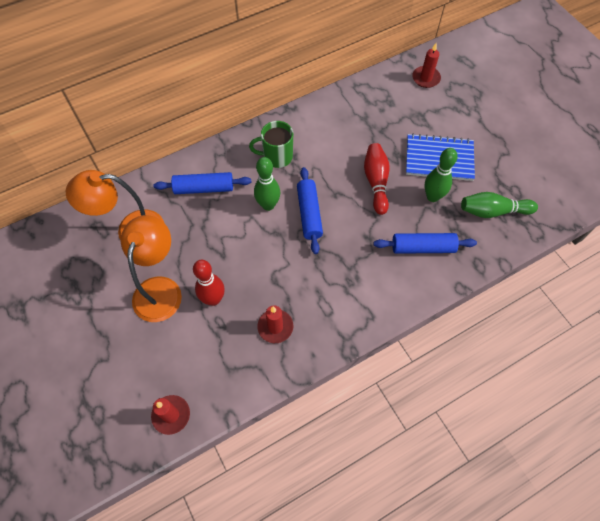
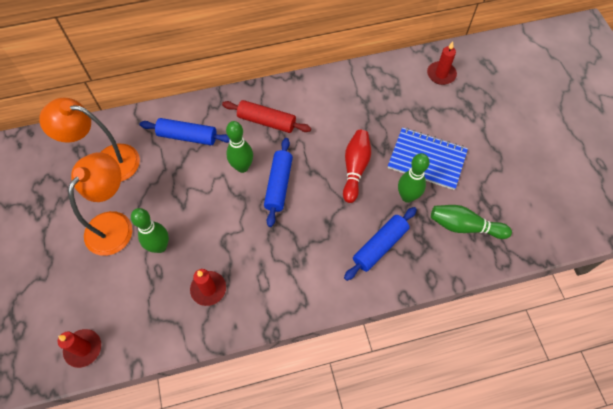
camera: 15 degrees right, 0 degrees up
red bowling pin [193,260,225,306] -> green bowling pin [131,208,169,253]
green mug [249,121,293,168] -> red rolling pin [222,100,311,133]
blue rolling pin [373,233,477,254] -> blue rolling pin turned 60 degrees counterclockwise [344,207,417,281]

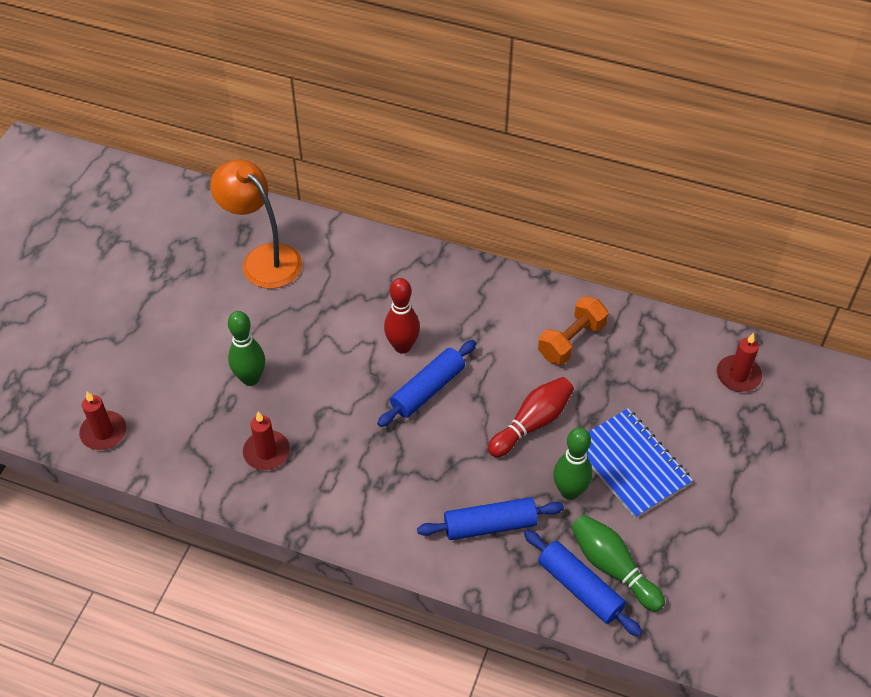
camera: 35 degrees right, 10 degrees down
orange lamp [68,152,132,256] -> none
blue rolling pin [140,118,230,145] -> blue rolling pin moved to [524,530,642,636]
red rolling pin [222,100,311,133] -> none
green bowling pin [226,121,253,173] -> red bowling pin [384,278,420,354]
none -> orange dumbbell [538,296,608,365]

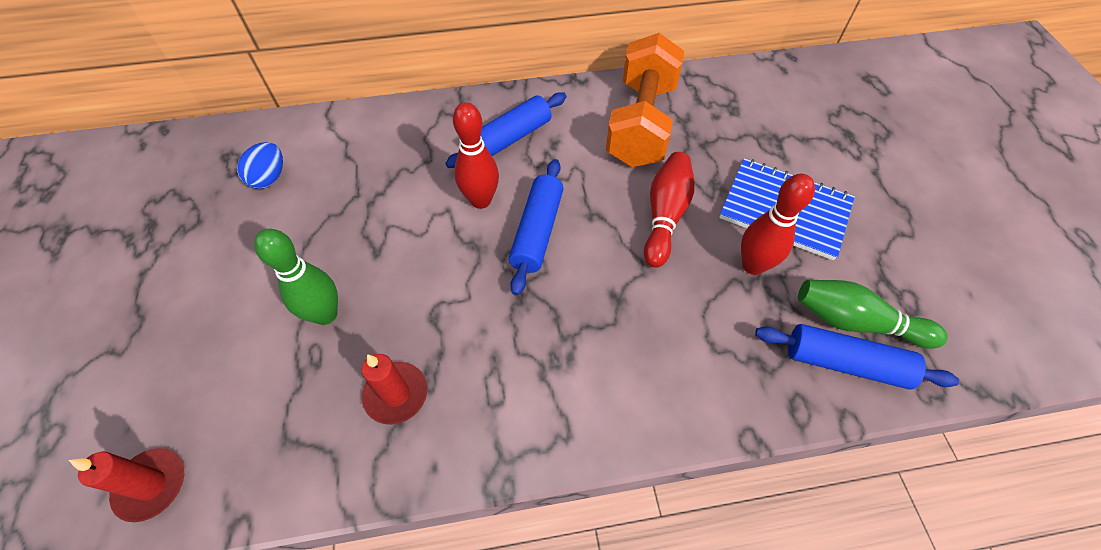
camera: 30 degrees left, 5 degrees up
orange lamp [210,160,302,289] -> blue egg [237,142,283,189]
blue rolling pin [417,497,564,540] -> blue rolling pin moved to [445,92,566,168]
orange dumbbell [538,296,608,365] -> orange dumbbell [606,33,684,167], size x1.58
green bowling pin [553,427,593,500] -> red bowling pin [741,174,815,275]
red candle [717,333,762,392] -> none

